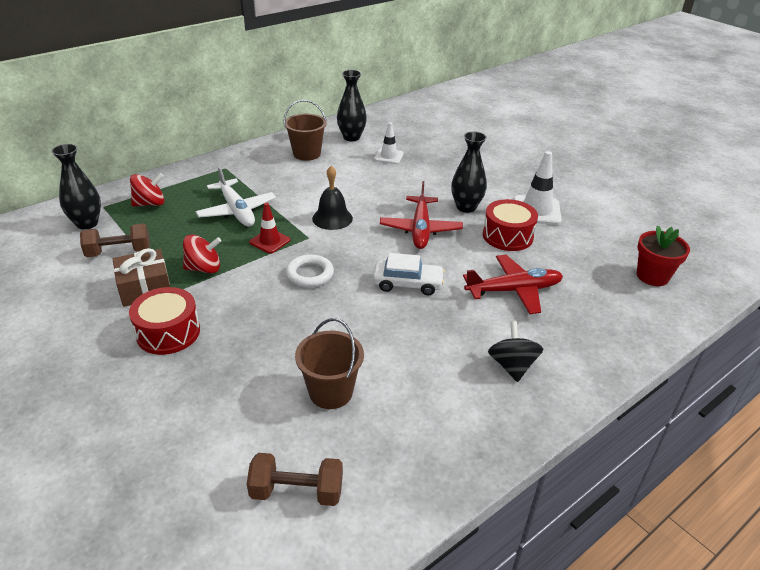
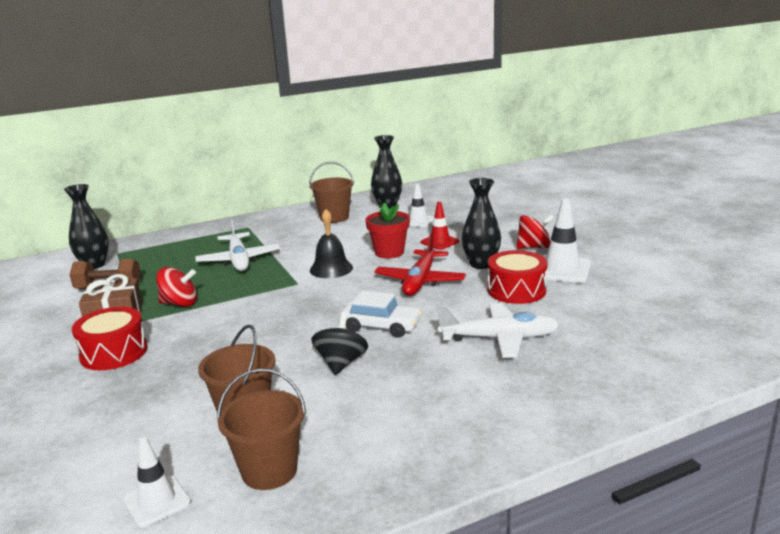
camera: 15 degrees right, 15 degrees down
red spinning top [130,173,165,206] -> red spinning top moved to [516,214,554,249]
brown dumbbell [247,453,343,506] -> white traffic cone [123,437,191,528]
red traffic cone [249,203,290,253] -> red traffic cone moved to [421,202,459,250]
white ring [286,254,334,288] -> none
red plane [463,255,563,314] -> white plane [437,303,559,358]
black spinning top [488,321,543,382] -> black spinning top moved to [311,314,368,375]
red flower pot [637,225,690,286] -> red flower pot moved to [366,203,410,259]
none -> brown bucket [217,368,306,490]

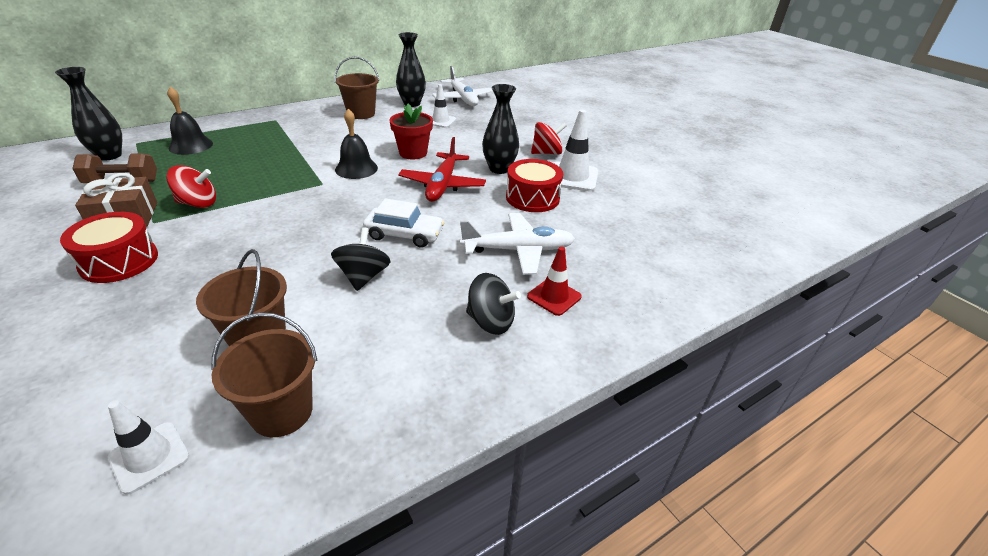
camera: 10 degrees left, 15 degrees up
white plane [195,218,280,271] -> white plane moved to [432,65,493,106]
red traffic cone [421,202,459,250] -> red traffic cone moved to [527,247,582,316]
none -> black bell [167,87,213,155]
none -> black spinning top [466,273,521,335]

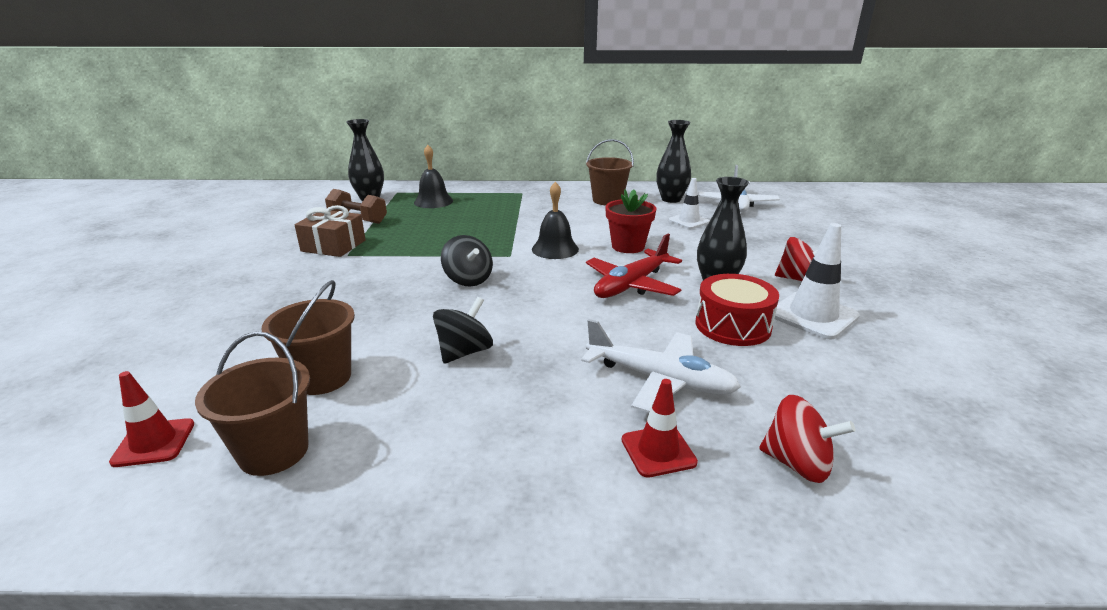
camera: 35 degrees right, 10 degrees down
red drum [60,212,158,283] -> none
white traffic cone [108,400,190,495] -> red traffic cone [109,371,195,467]
red spinning top [166,165,216,208] -> red spinning top moved to [759,395,855,483]
white car [363,199,444,248] -> none
black spinning top [466,273,521,335] -> black spinning top moved to [441,235,493,287]

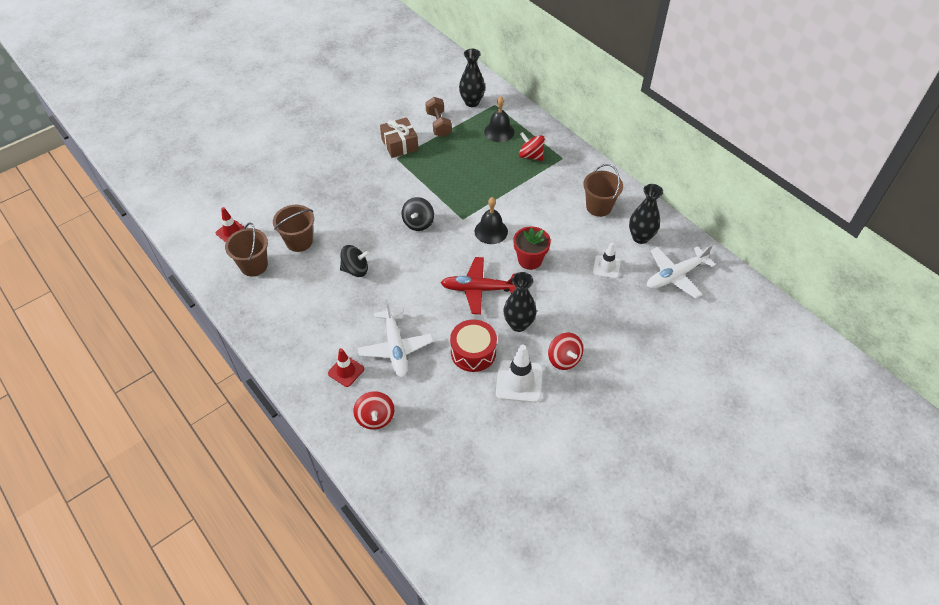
camera: 50 degrees right, 25 degrees up
none -> red spinning top [519,132,545,161]

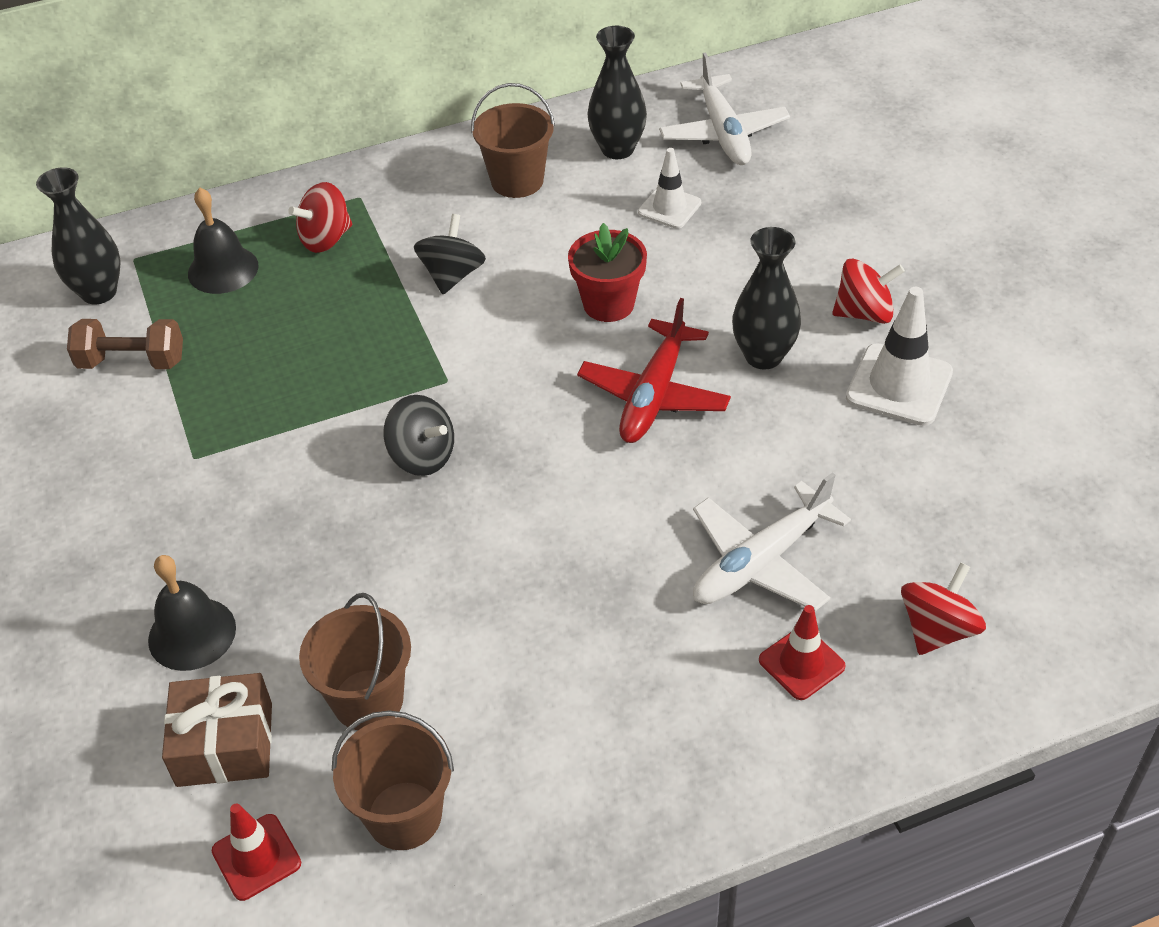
camera: 70 degrees left, 5 degrees down
black spinning top [340,245,369,277] -> black spinning top moved to [414,214,486,294]
red spinning top [353,391,394,430] -> red spinning top turned 60 degrees counterclockwise [901,563,986,655]
white plane [358,299,433,378] -> white plane turned 135 degrees clockwise [693,472,851,611]
brown gift [380,117,418,158] -> brown gift moved to [162,673,272,787]
red drum [450,319,497,372] -> none
black bell [474,197,508,244] -> black bell moved to [148,555,236,671]

